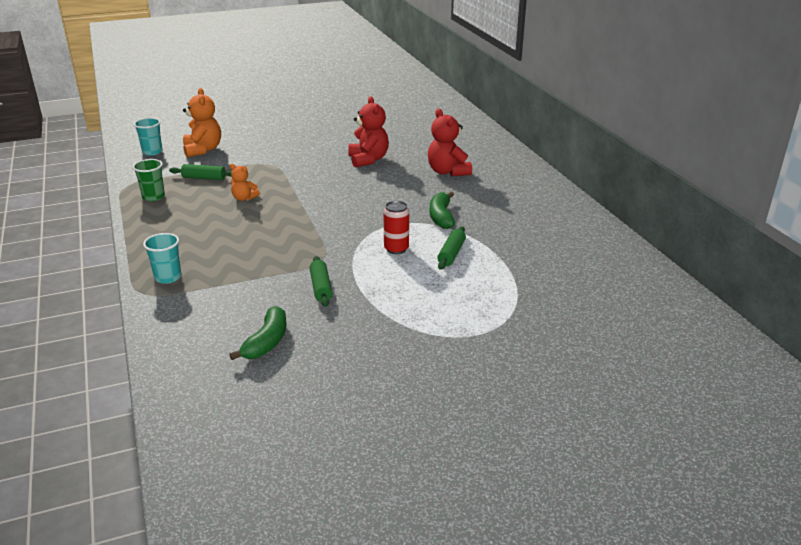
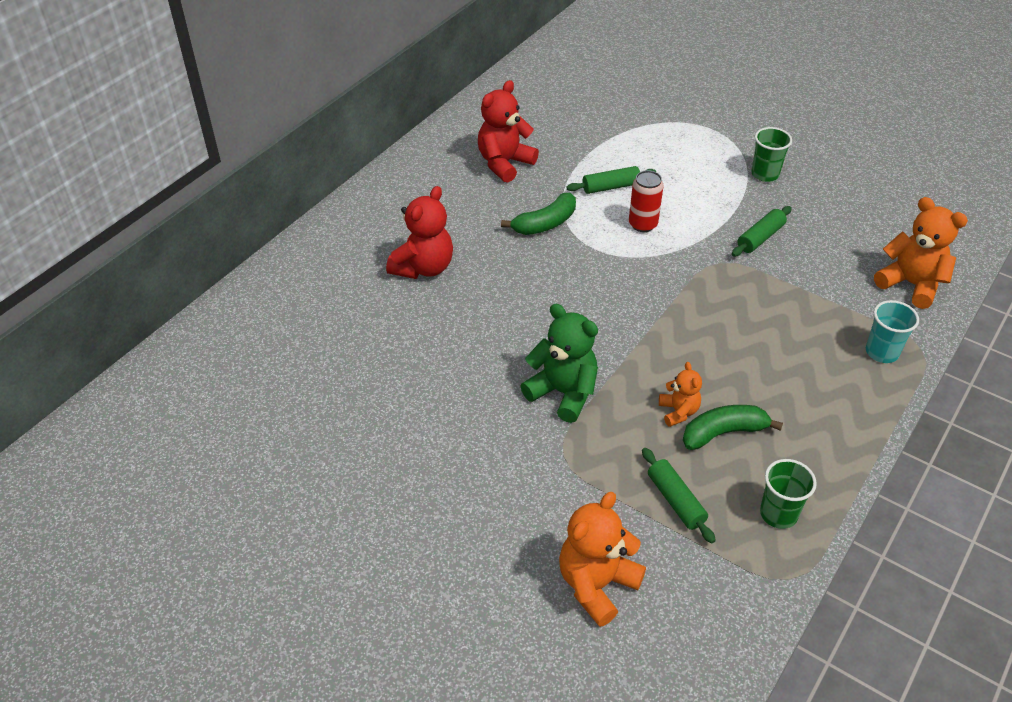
camera: 125 degrees left, 15 degrees up
turquoise cup [134,118,162,156] -> none
green banana [229,306,287,360] -> green banana moved to [683,405,783,450]
red teddy bear [348,96,389,168] -> red teddy bear moved to [478,80,539,183]
none -> green teddy bear [520,304,598,423]
none -> green cup [751,127,792,182]
none -> orange teddy bear [874,197,968,309]

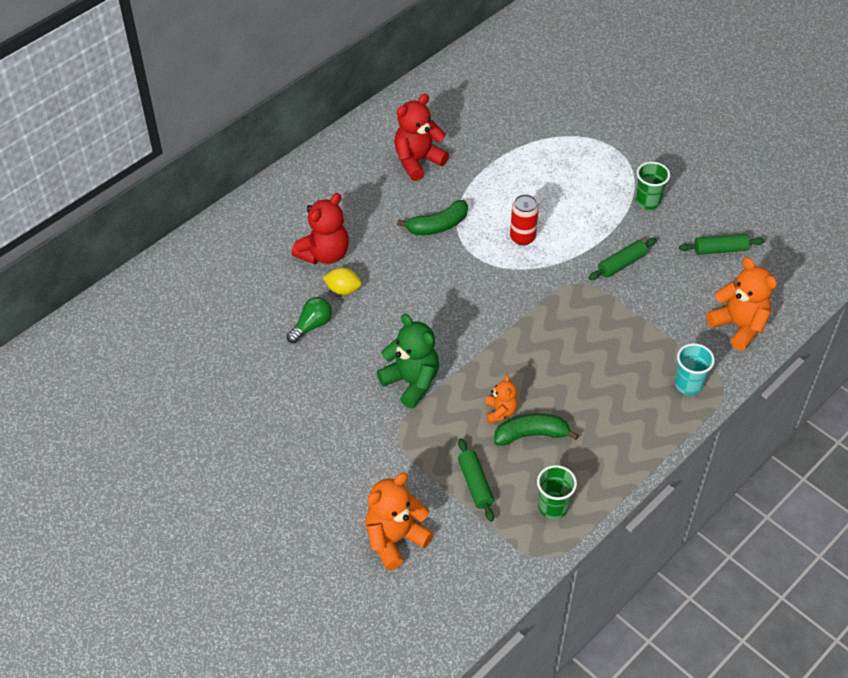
camera: 10 degrees right, 5 degrees up
green rolling pin [566,166,656,194] -> green rolling pin moved to [679,234,765,255]
none -> green light bulb [287,297,332,343]
none -> yellow lemon [323,267,362,295]

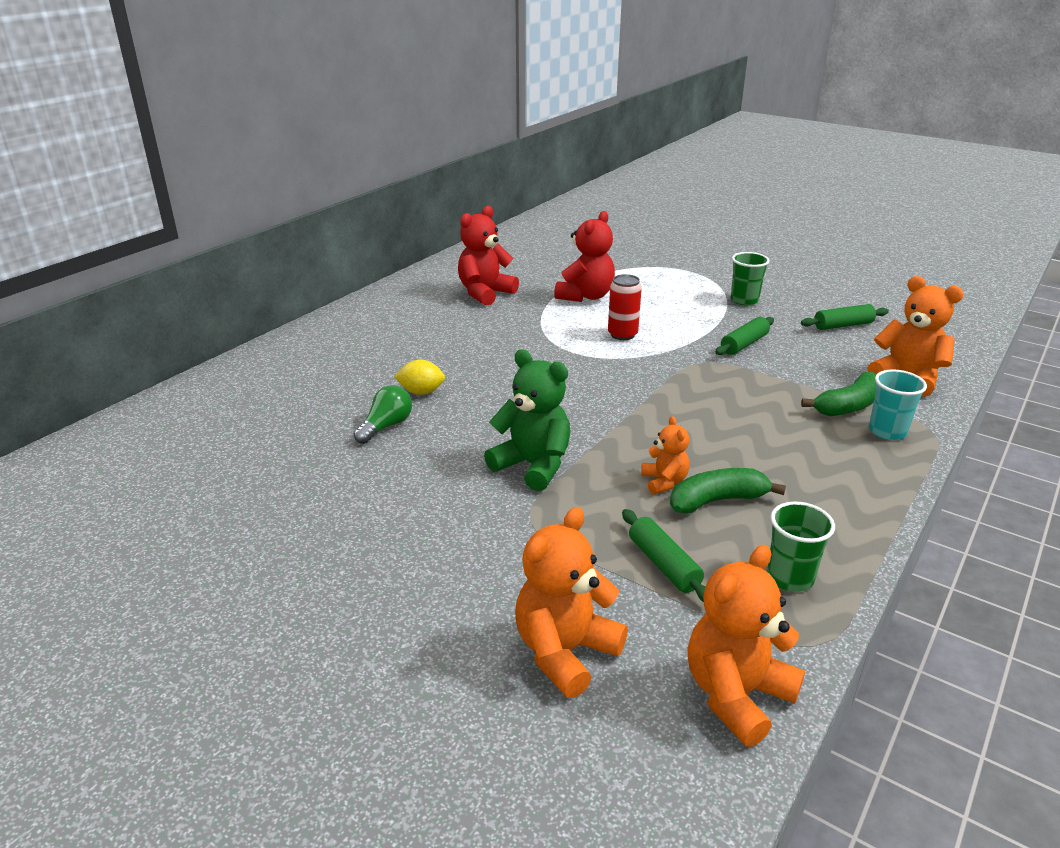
camera: 10 degrees left, 20 degrees down
red teddy bear [291,193,349,264] -> red teddy bear moved to [554,211,615,302]
green banana [397,200,468,235] -> green banana moved to [801,372,876,416]
none -> orange teddy bear [688,545,805,747]

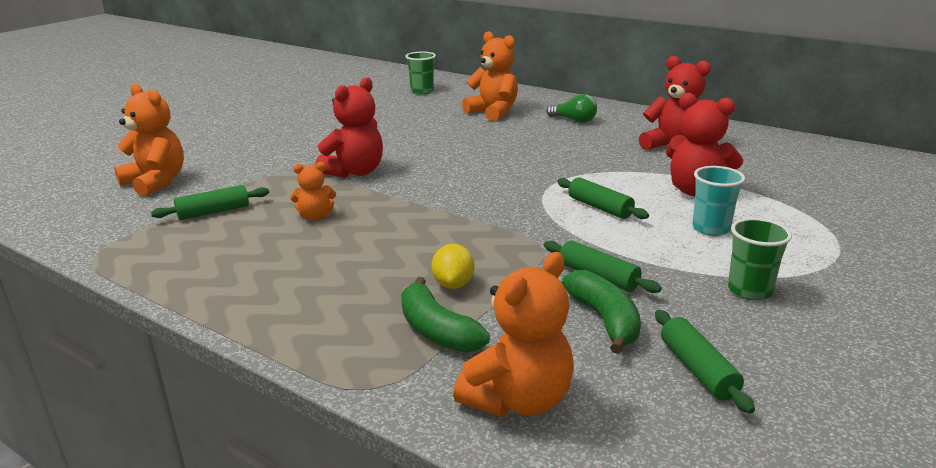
camera: 90 degrees right, 5 degrees down
green light bulb [354,385,412,444] -> green light bulb moved to [546,94,597,123]
yellow lemon [394,359,445,395] -> yellow lemon moved to [431,244,474,289]
green teddy bear [484,349,571,491] -> red teddy bear [315,77,383,178]
red can [608,274,642,340] -> green rolling pin [557,177,649,219]
green banana [670,468,786,514] -> green banana moved to [562,270,641,354]
orange teddy bear [688,545,805,747] -> orange teddy bear moved to [462,31,518,121]
green cup [767,502,835,592] -> green cup moved to [405,52,436,95]
turquoise cup [869,369,927,440] -> turquoise cup moved to [692,166,745,236]

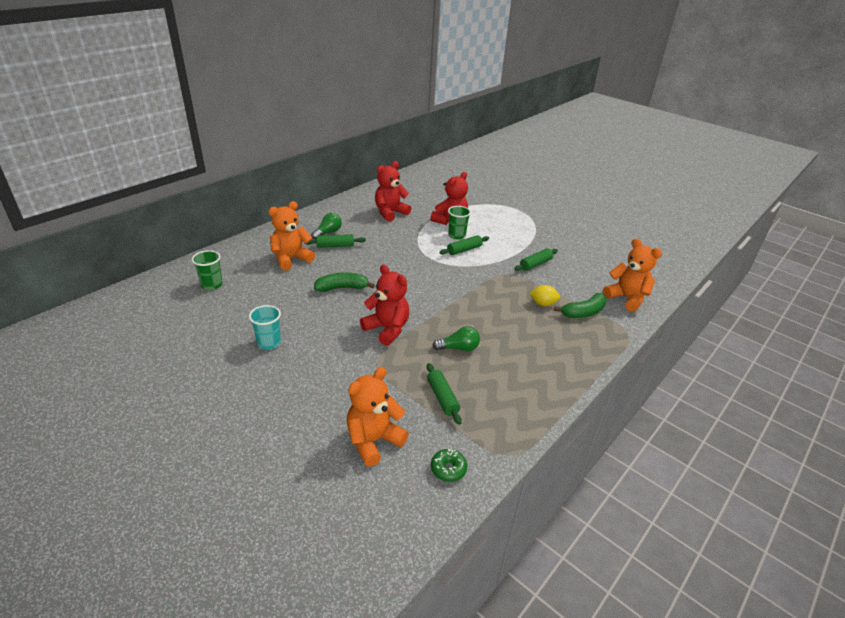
camera: 85 degrees left, 10 degrees up
orange teddy bear [290,162,336,221] -> green light bulb [432,326,480,351]
green banana [562,270,641,354] -> green banana moved to [314,272,375,292]
green rolling pin [655,310,755,414] -> green rolling pin moved to [304,234,366,248]
turquoise cup [692,166,745,236] -> turquoise cup moved to [249,305,281,350]
green cup [728,218,792,300] -> green cup moved to [448,206,471,240]
none -> green donut [431,448,467,482]

